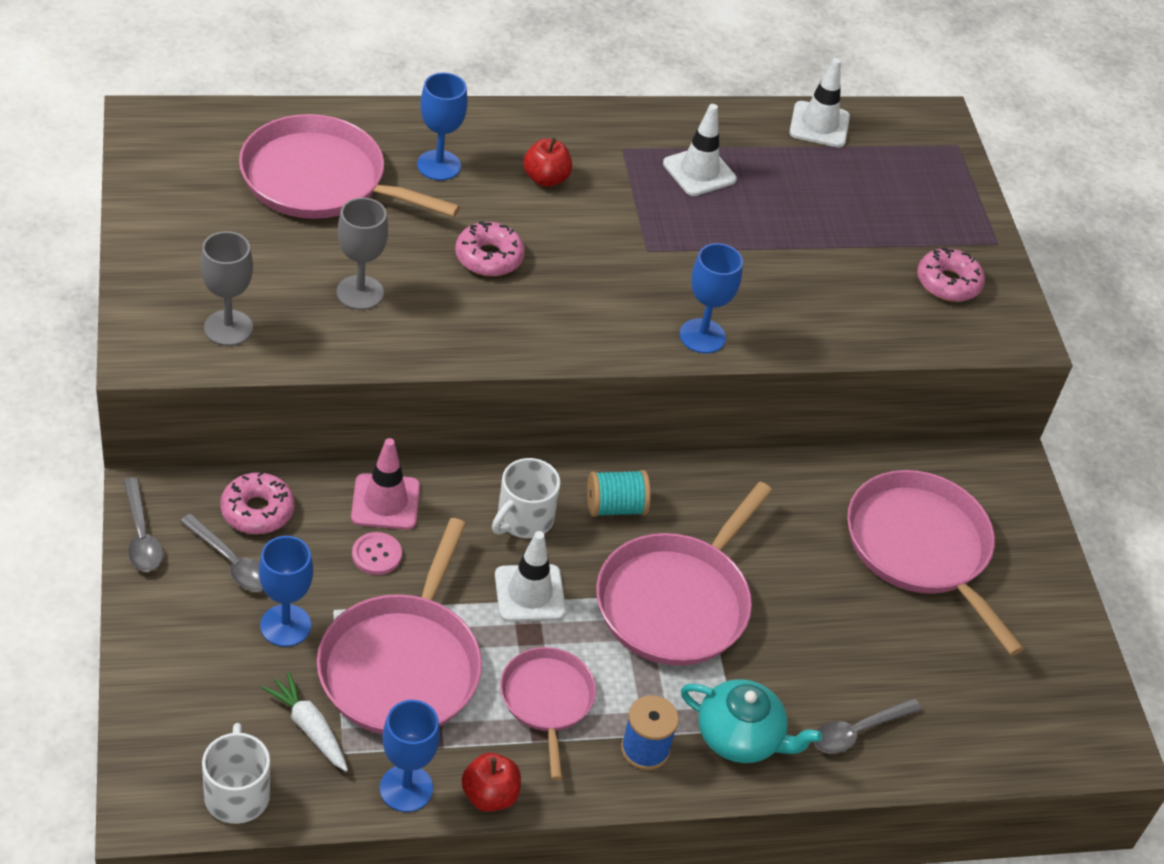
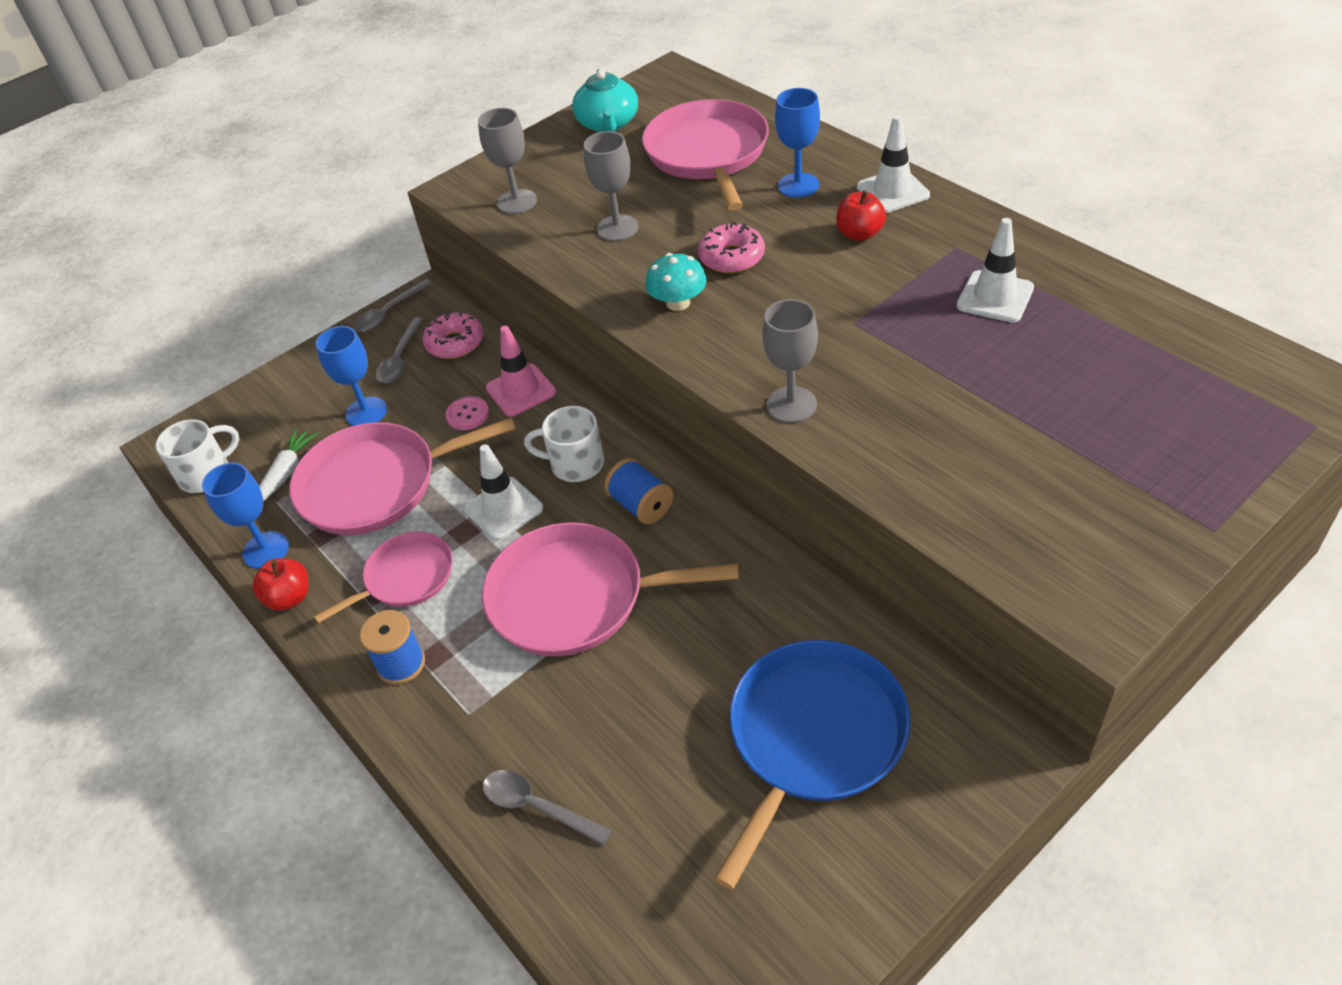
camera: 70 degrees right, 0 degrees up
turquoise spool [587,470,651,517] -> blue spool [604,458,674,524]
blue goblet [679,243,743,353] -> grey goblet [762,299,818,423]
turquoise teapot [681,679,822,763] -> turquoise teapot moved to [572,69,638,132]
white traffic cone [790,58,850,148] -> white traffic cone moved to [857,115,930,213]
pink pan [847,470,1024,655] -> blue pan [714,640,911,890]
pink donut [917,247,985,302] -> none
none -> turquoise mushroom [645,253,707,311]

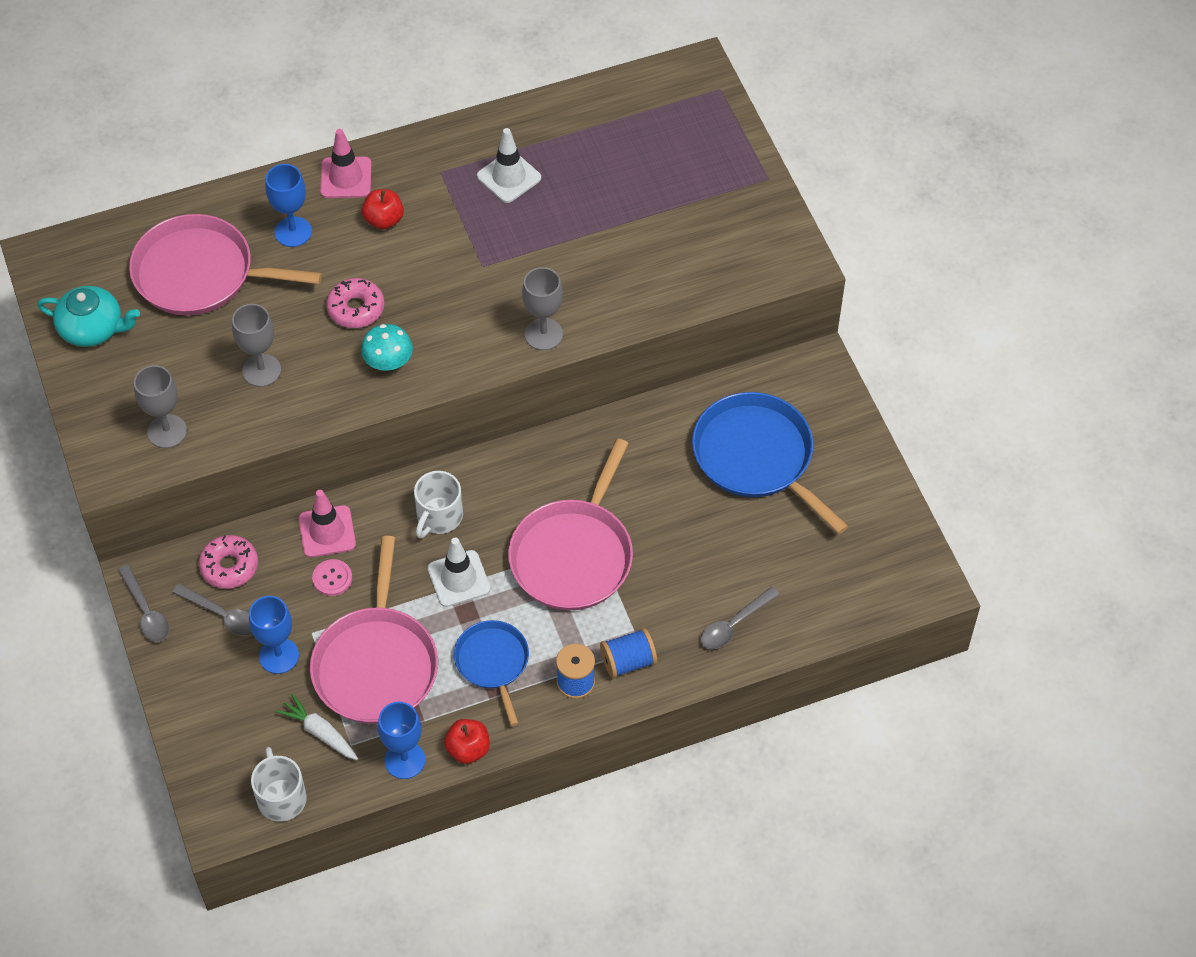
camera: 75 degrees left, 10 degrees up
pink pan [314,532,453,624] -> blue pan [454,620,529,726]
blue spool [604,458,674,524] -> blue spool moved to [600,628,657,678]
white traffic cone [857,115,930,213] -> pink traffic cone [320,129,372,198]

